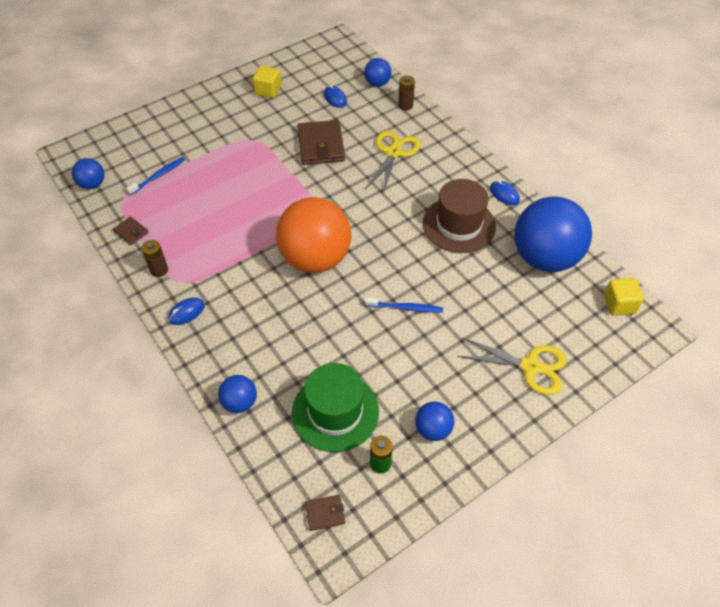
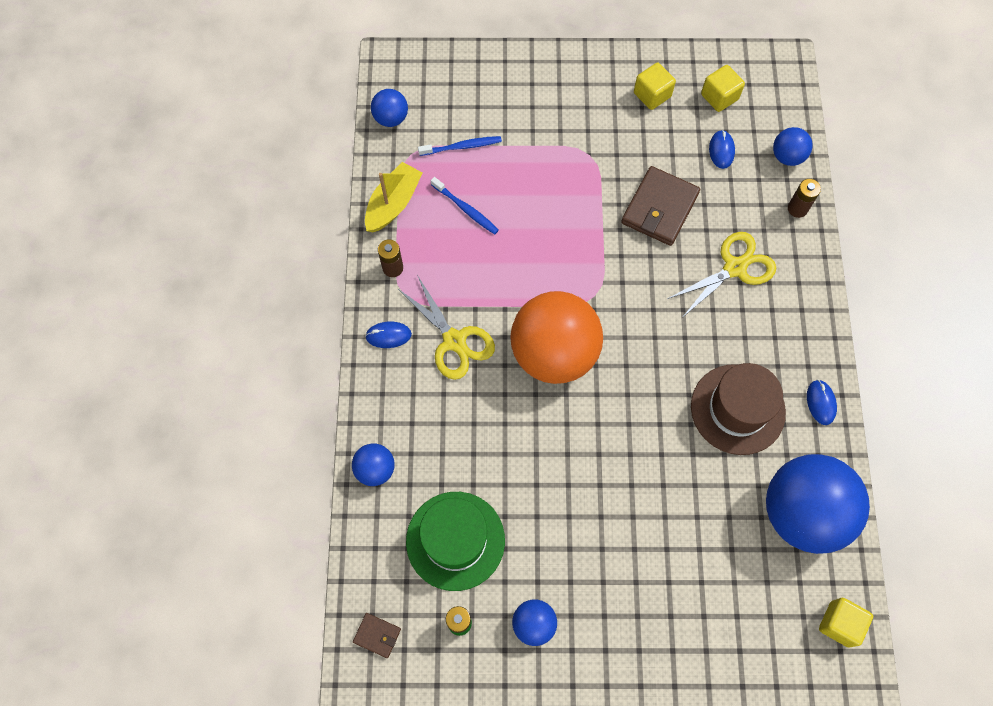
camera: 35 degrees right, 15 degrees up
brown wallet [113,217,149,245] -> yellow boat [365,162,423,232]
blue toothbrush [365,297,443,313] -> blue toothbrush moved to [431,177,499,234]
yellow scissors [457,337,567,395] -> yellow scissors moved to [398,275,495,380]
none -> yellow cube [701,65,745,112]

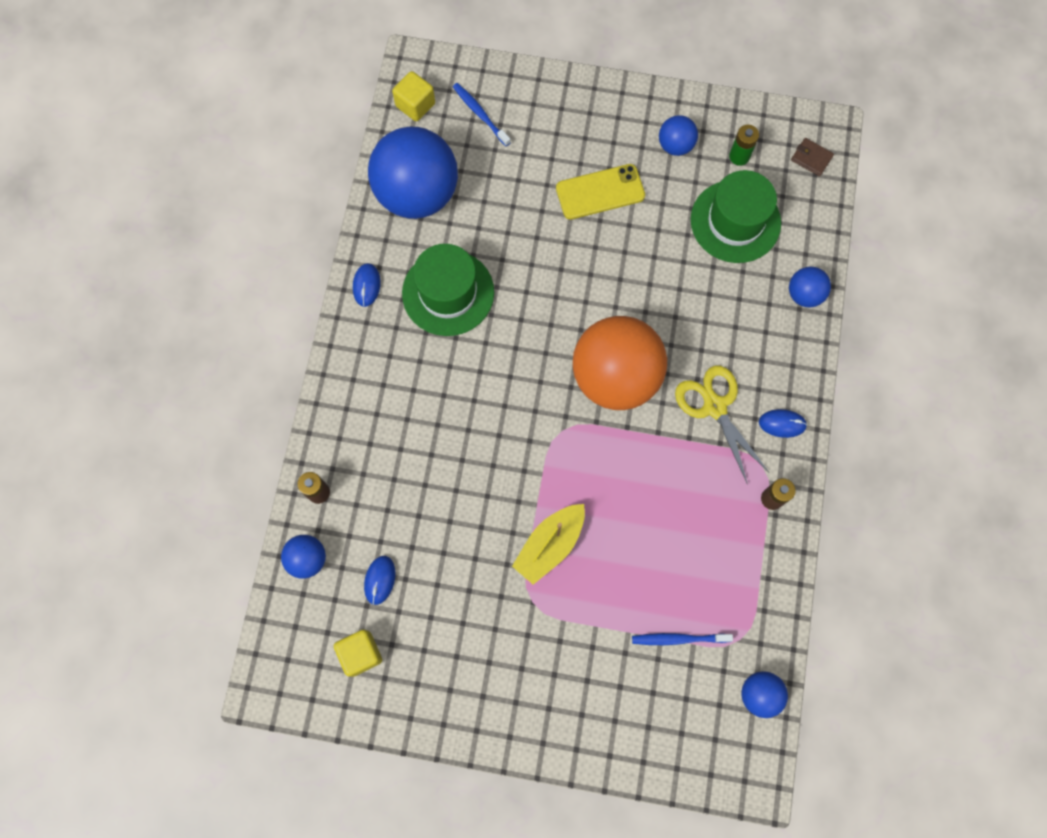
camera: 170 degrees left, 5 degrees up
yellow boat [365,162,423,232] -> yellow boat moved to [512,504,585,585]
blue toothbrush [431,177,499,234] -> blue toothbrush moved to [453,83,511,146]
brown wallet [621,166,700,246] -> none
yellow cube [634,63,676,110] -> none
yellow scissors [667,232,776,318] -> none
brown hat [691,363,786,455] -> green hat [402,244,494,336]
none -> yellow phone [556,164,645,220]

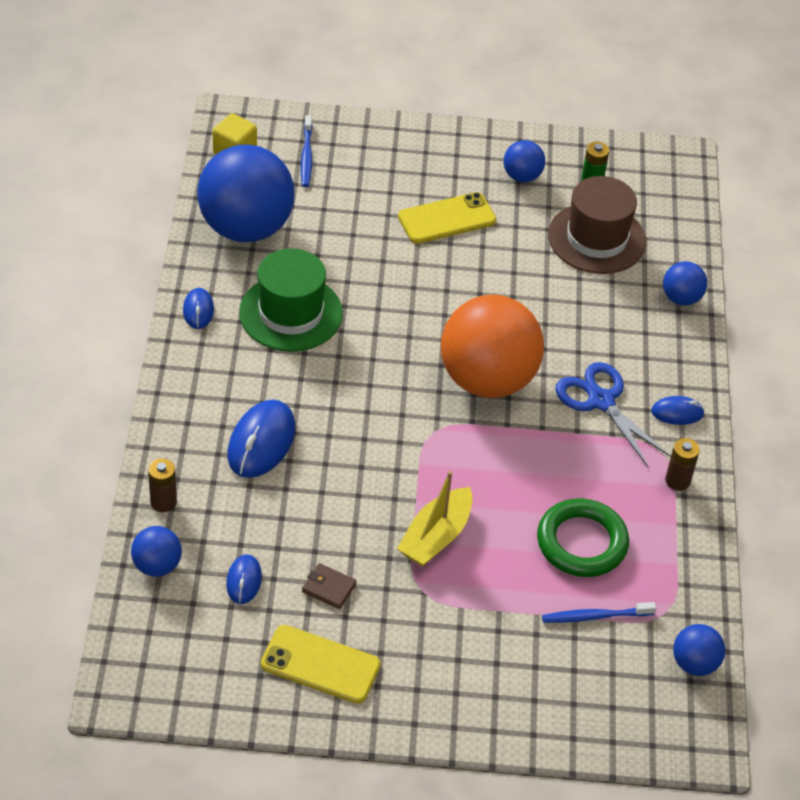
camera: 10 degrees left, 25 degrees down
yellow cube [334,629,382,677] -> none
blue toothbrush [453,83,511,146] -> blue toothbrush turned 135 degrees counterclockwise [301,115,313,187]
yellow scissors [675,366,769,484] -> blue scissors [556,362,671,467]
green hat [691,170,781,263] -> brown hat [548,176,646,274]
brown wallet [791,138,834,176] -> brown wallet moved to [302,563,357,609]
none -> blue mouse [227,400,295,478]
none -> yellow phone [261,625,381,704]
none -> green ring [537,498,629,577]

